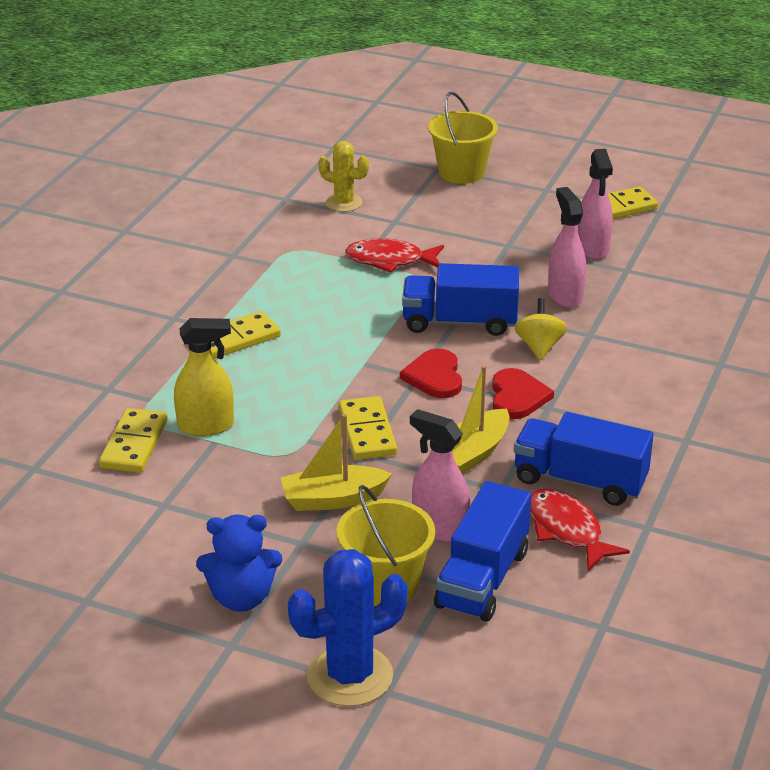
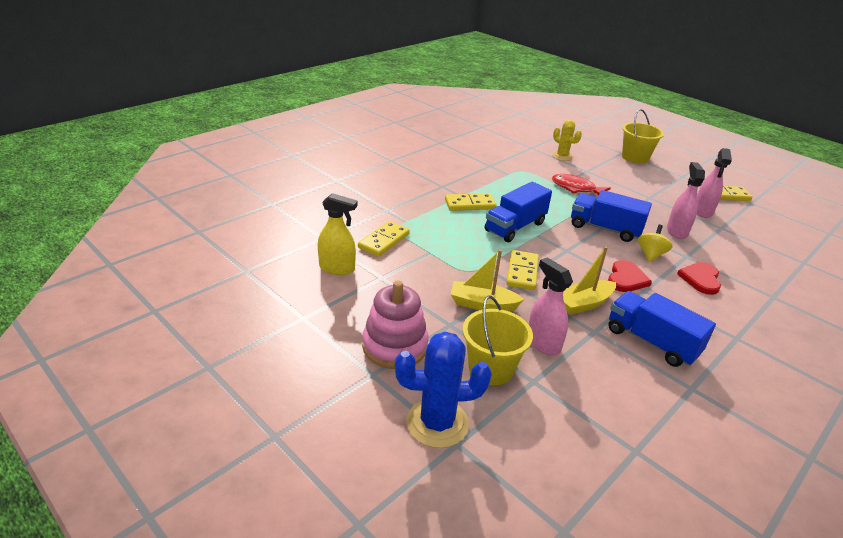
camera: 20 degrees right, 0 degrees up
yellow spray bottle [174,318,234,436] -> yellow spray bottle moved to [318,193,358,275]
blue teddy bear [196,515,282,612] -> pink stacking toy [362,280,429,369]
red heart [400,349,462,398] -> red heart moved to [677,262,721,295]
blue truck [434,481,531,622] -> blue truck moved to [485,182,552,242]
red fish [530,488,630,571] -> none

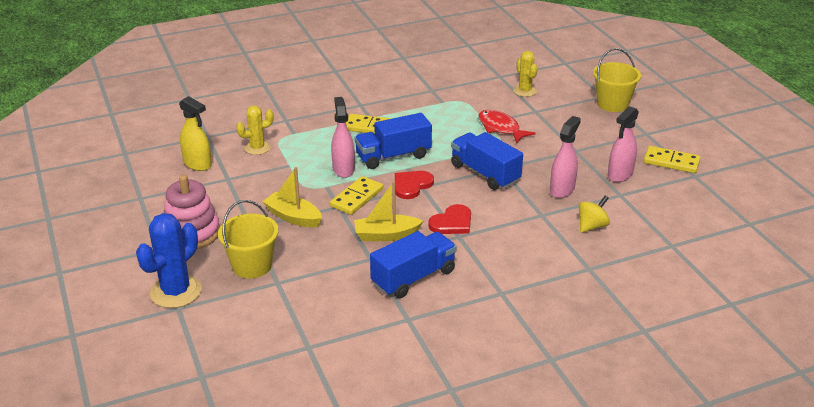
camera: 25 degrees right, 0 degrees up
yellow domino [358,221,410,257] -> yellow cactus [236,105,274,155]
blue cactus [395,332,492,448] -> blue cactus turned 75 degrees counterclockwise [136,213,202,308]
pink spray bottle [529,257,573,355] -> pink spray bottle moved to [331,97,355,178]
blue truck [608,291,716,367] -> blue truck turned 75 degrees clockwise [370,231,457,298]
yellow spinning top [638,225,673,262] -> yellow spinning top moved to [579,196,610,233]
red heart [677,262,721,295] -> red heart moved to [395,171,434,199]

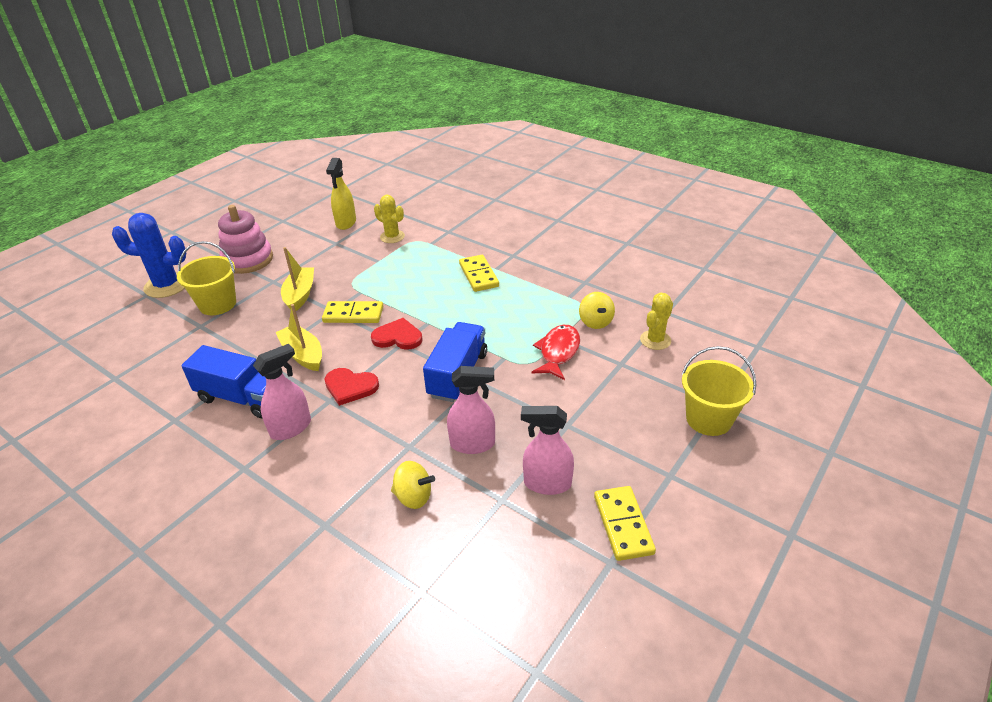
camera: 60 degrees right, 5 degrees up
pink spray bottle [331,97,355,178] -> pink spray bottle moved to [253,344,311,440]
blue truck [354,113,432,169] -> none
none -> yellow spinning top [579,292,615,329]

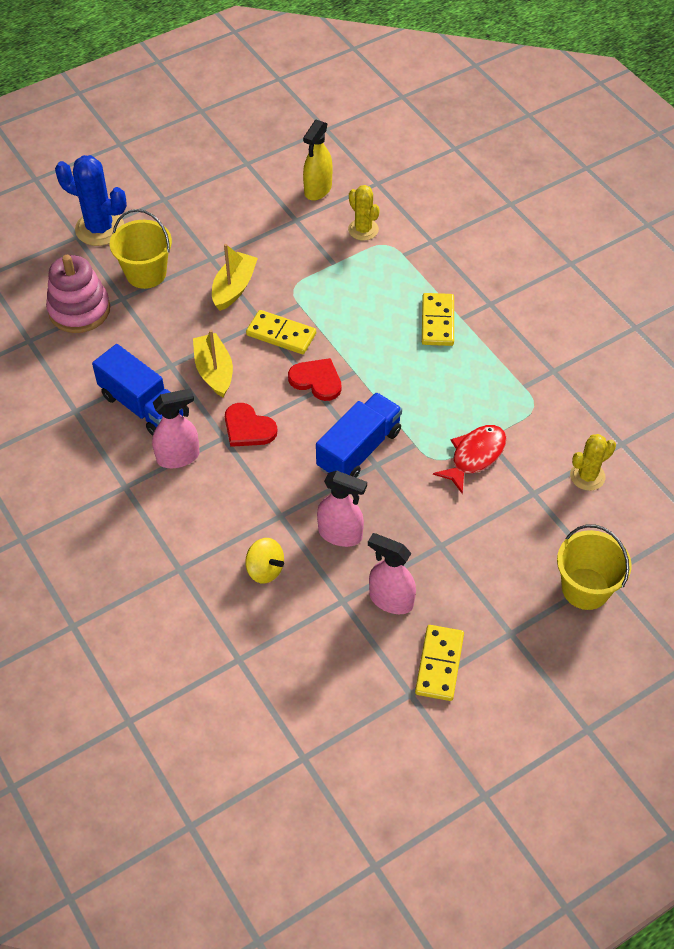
camera: 20 degrees right, 15 degrees up
pink stacking toy [218,205,273,274] -> pink stacking toy moved to [46,255,110,333]
yellow spinning top [579,292,615,329] -> none

